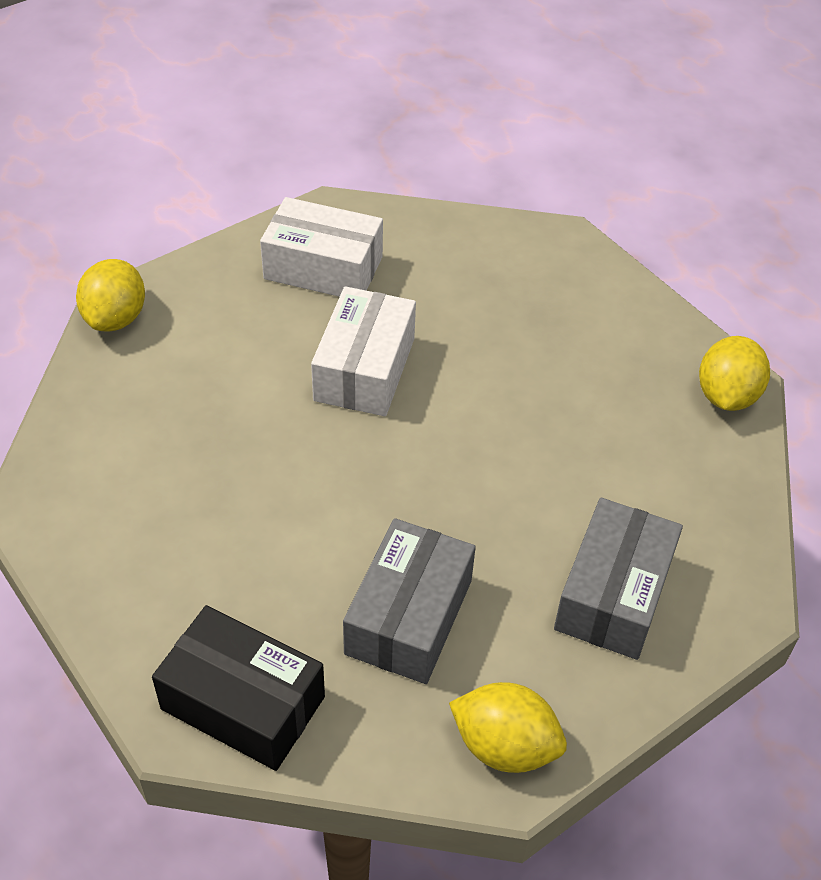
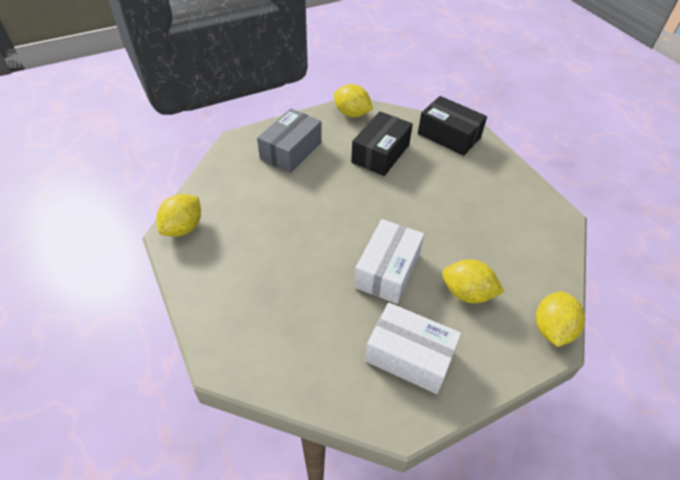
camera: 170 degrees left, 0 degrees up
grey box [343,518,476,684] -> black box [351,111,413,176]
none -> yellow lemon [442,259,504,303]

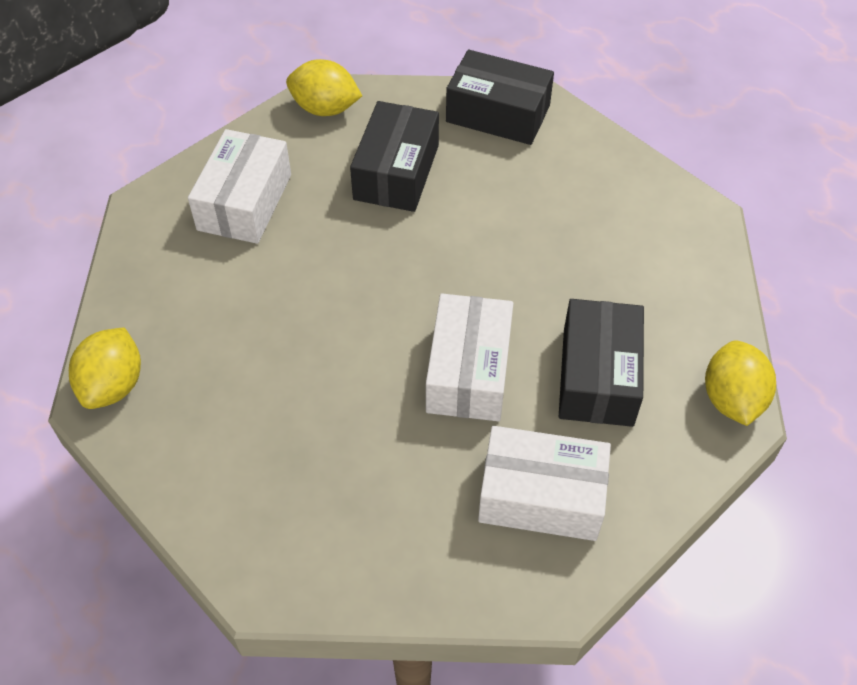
camera: 15 degrees left, 5 degrees up
grey box [257,109,322,173] -> white box [188,129,291,244]
yellow lemon [442,259,504,303] -> black box [559,299,644,427]

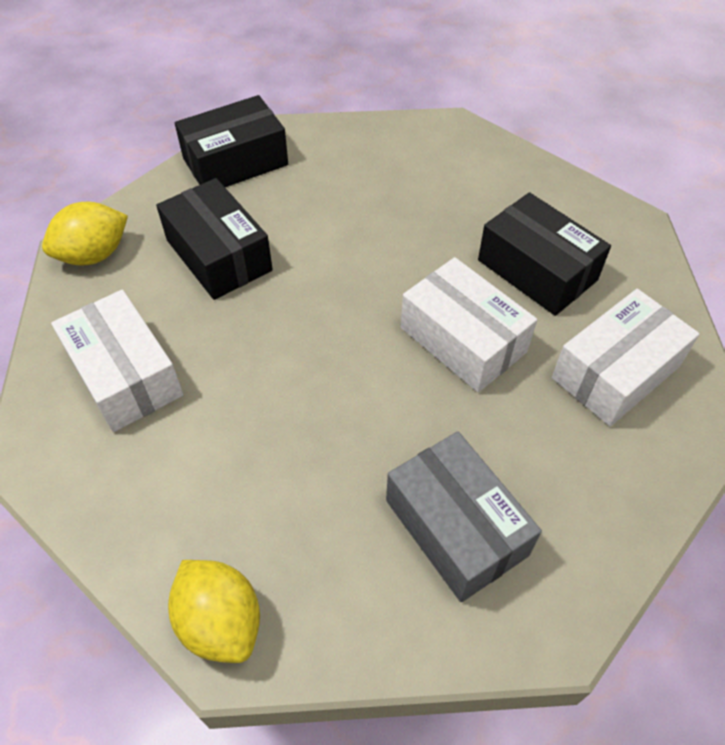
camera: 50 degrees left, 0 degrees up
yellow lemon [705,340,776,426] -> none
none -> grey box [386,431,542,602]

